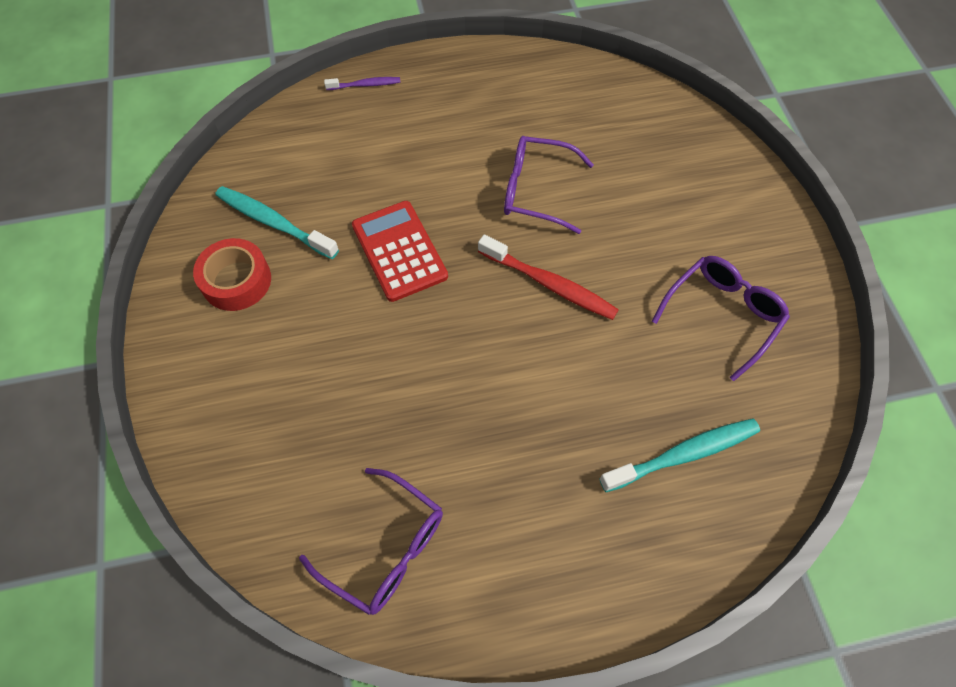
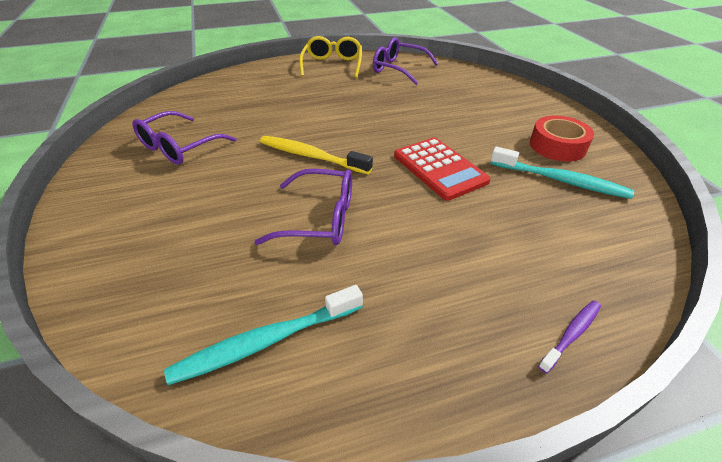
camera: 175 degrees right, 20 degrees down
purple toothbrush [324,77,401,90] -> purple toothbrush turned 150 degrees clockwise [538,300,601,373]
red toothbrush [478,235,619,320] -> yellow toothbrush [260,136,373,174]
turquoise toothbrush [599,418,760,492] -> turquoise toothbrush moved to [164,285,363,385]
none -> yellow glasses [299,36,362,78]

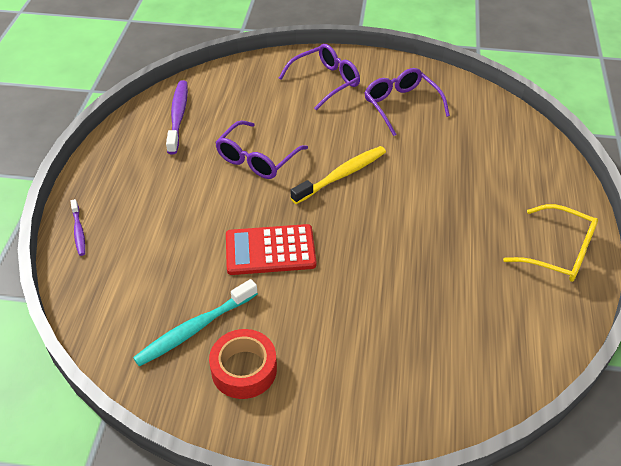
camera: 115 degrees right, 5 degrees up
turquoise toothbrush [164,285,363,385] -> purple toothbrush [166,81,188,154]
purple glasses [373,37,438,85] -> purple glasses moved to [279,44,360,111]

